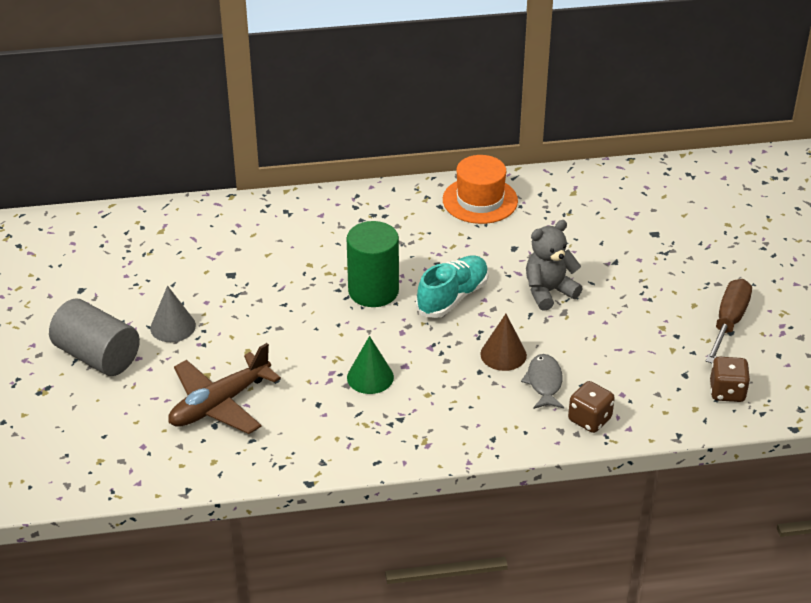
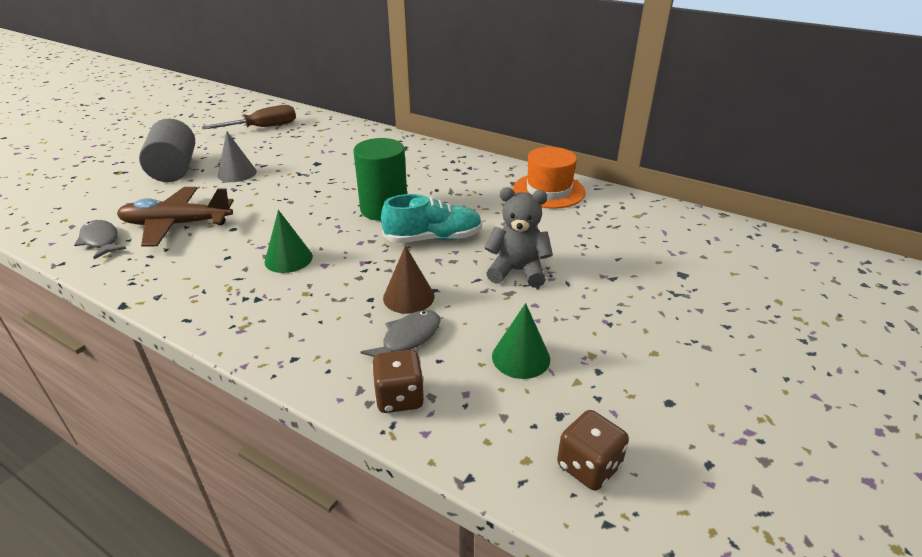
camera: 40 degrees right, 5 degrees down
brown screwdriver [706,279,752,363] -> brown screwdriver moved to [202,105,296,129]
none -> grey fish [74,220,126,259]
none -> green cone [492,303,550,379]

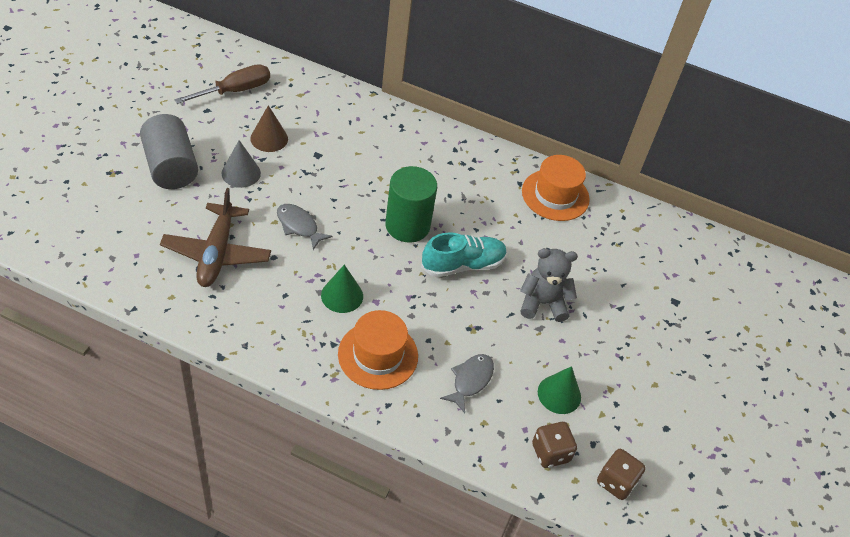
camera: 15 degrees left, 15 degrees up
grey fish [74,220,126,259] -> grey fish moved to [277,204,333,250]
brown plane [117,187,234,247] -> brown plane turned 75 degrees counterclockwise [160,188,271,287]
brown dice [372,350,425,413] -> brown dice moved to [532,422,577,468]
brown cone [383,246,434,314] -> brown cone moved to [250,105,288,152]
none -> orange hat [338,310,418,390]

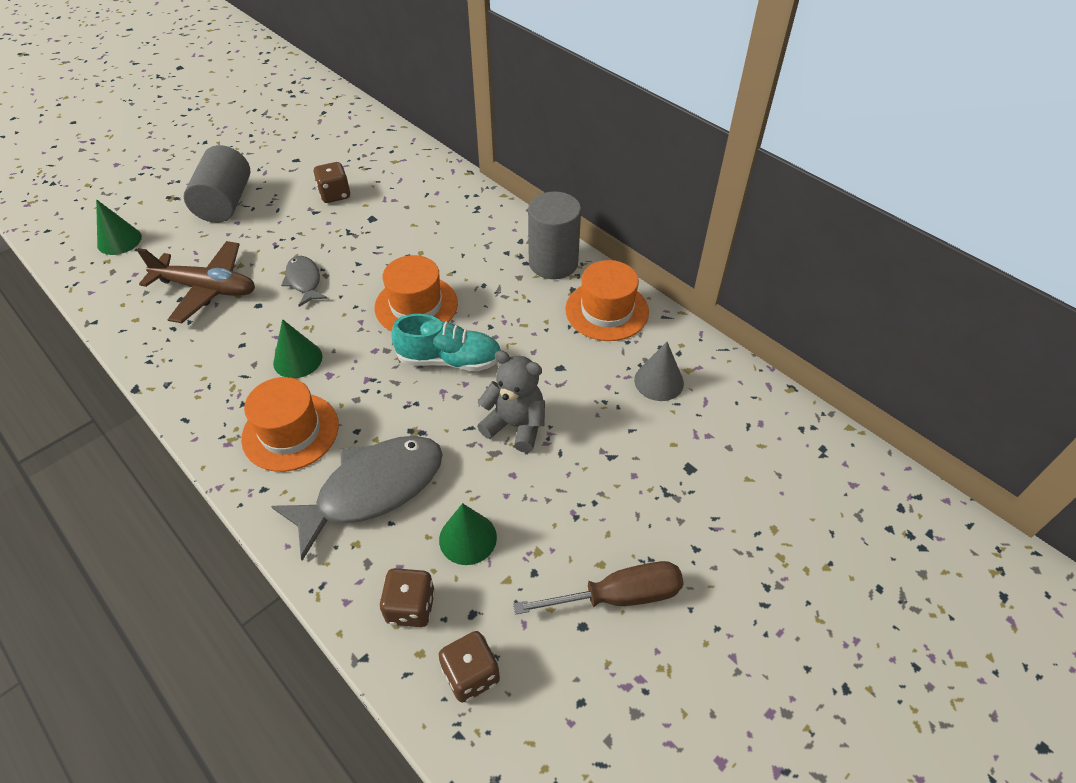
camera: 30 degrees right, 0 degrees up
brown plane [160,188,271,287] -> brown plane turned 105 degrees counterclockwise [137,241,255,323]
brown screwdriver [174,64,270,104] -> brown screwdriver moved to [513,561,684,615]
grey cone [222,140,261,188] -> grey cone moved to [634,342,684,401]
brown cone [250,105,288,152] -> brown dice [313,162,351,203]
green cylinder [385,166,437,243] -> orange hat [374,255,458,331]
grey fish [440,354,494,413] -> grey fish [271,436,443,561], size x1.92
none -> green cone [96,199,142,255]
none -> grey cylinder [528,192,581,279]

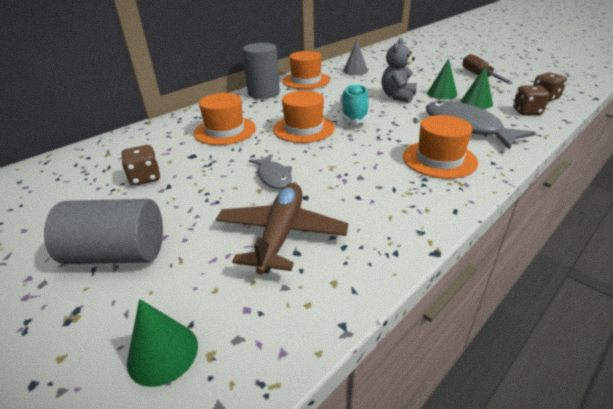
camera: 90 degrees left, 15 degrees down
green cone [273,319,322,378] -> green cone moved to [427,58,457,99]
grey fish [281,256,328,307] -> grey fish turned 90 degrees counterclockwise [249,154,292,189]
none -> orange hat [194,93,256,145]

